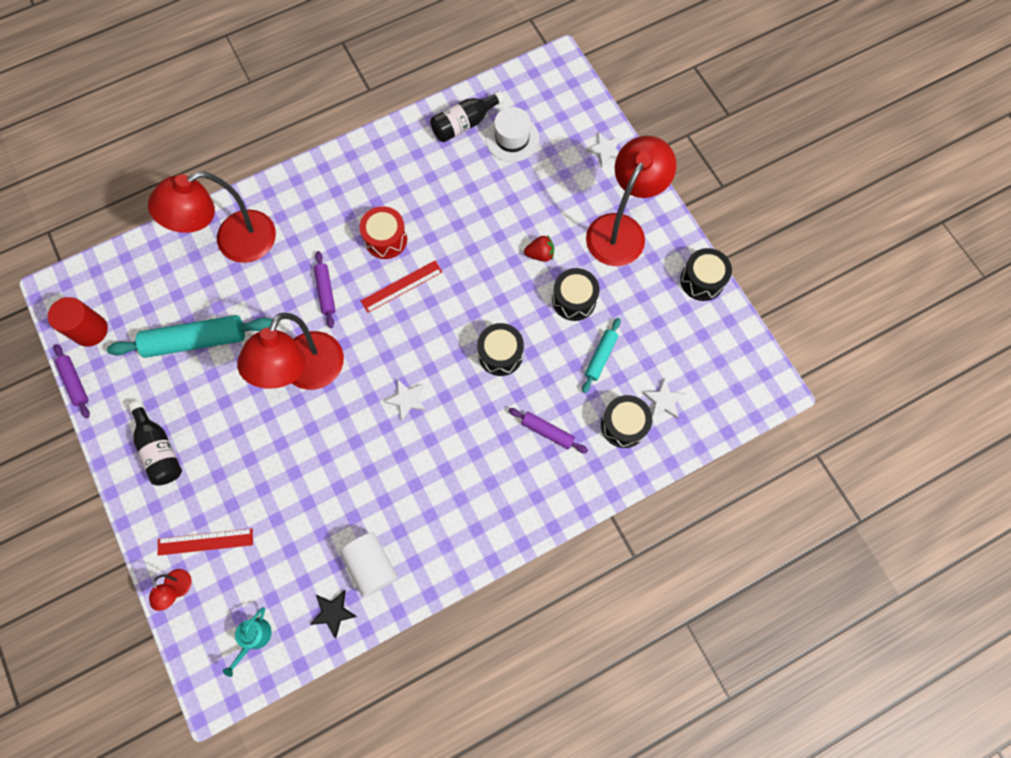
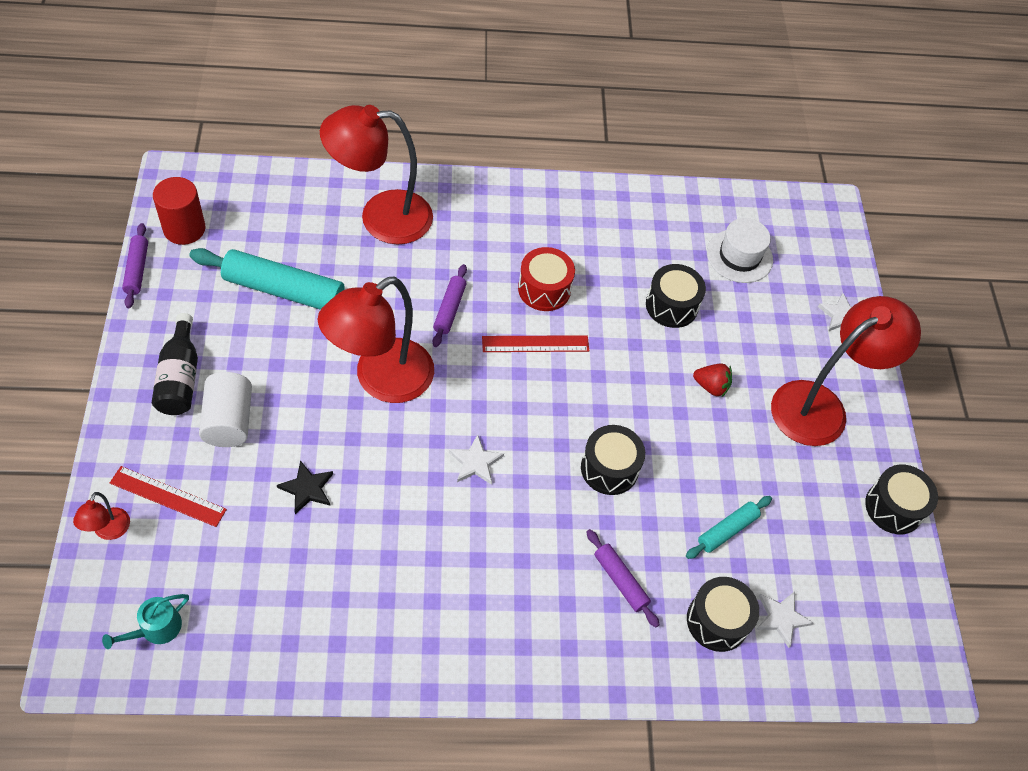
camera: 20 degrees right, 15 degrees down
black star [310,590,357,638] -> black star moved to [277,460,333,514]
white cylinder [340,532,397,597] -> white cylinder moved to [199,372,252,447]
black bottle [430,91,504,142] -> none
black drum [552,268,599,321] -> black drum moved to [646,264,706,328]

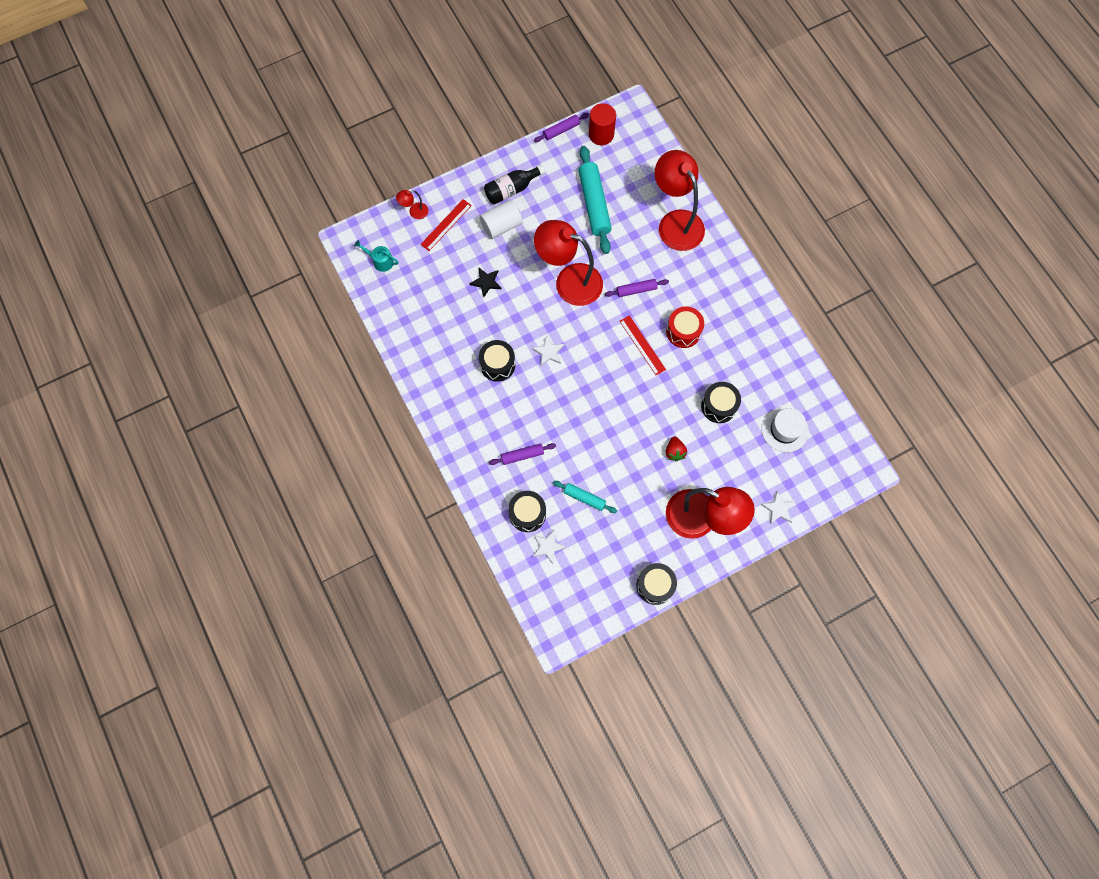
camera: 70 degrees right, 15 degrees up
red ruler [110,466,227,527] -> red ruler turned 45 degrees clockwise [420,199,472,251]
black drum [581,425,645,495] -> black drum moved to [479,340,515,382]
purple rolling pin [587,529,660,627] -> purple rolling pin turned 45 degrees clockwise [489,443,556,465]

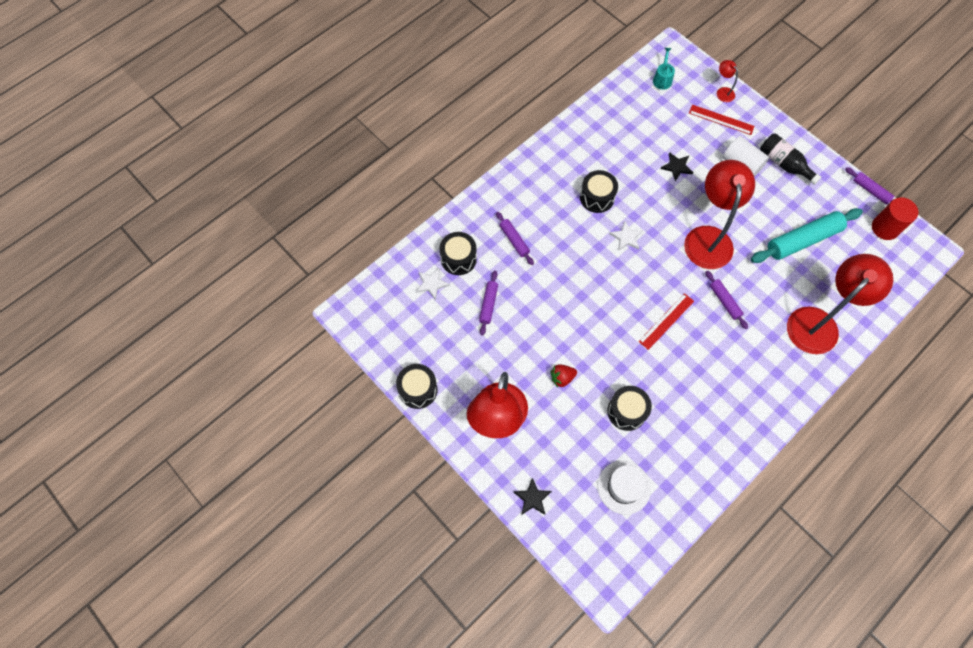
camera: 75 degrees right, 5 degrees down
turquoise rolling pin [553,481,617,513] -> purple rolling pin [479,271,498,335]
red drum [666,307,704,348] -> none
white star [761,491,795,524] -> black star [514,478,552,515]

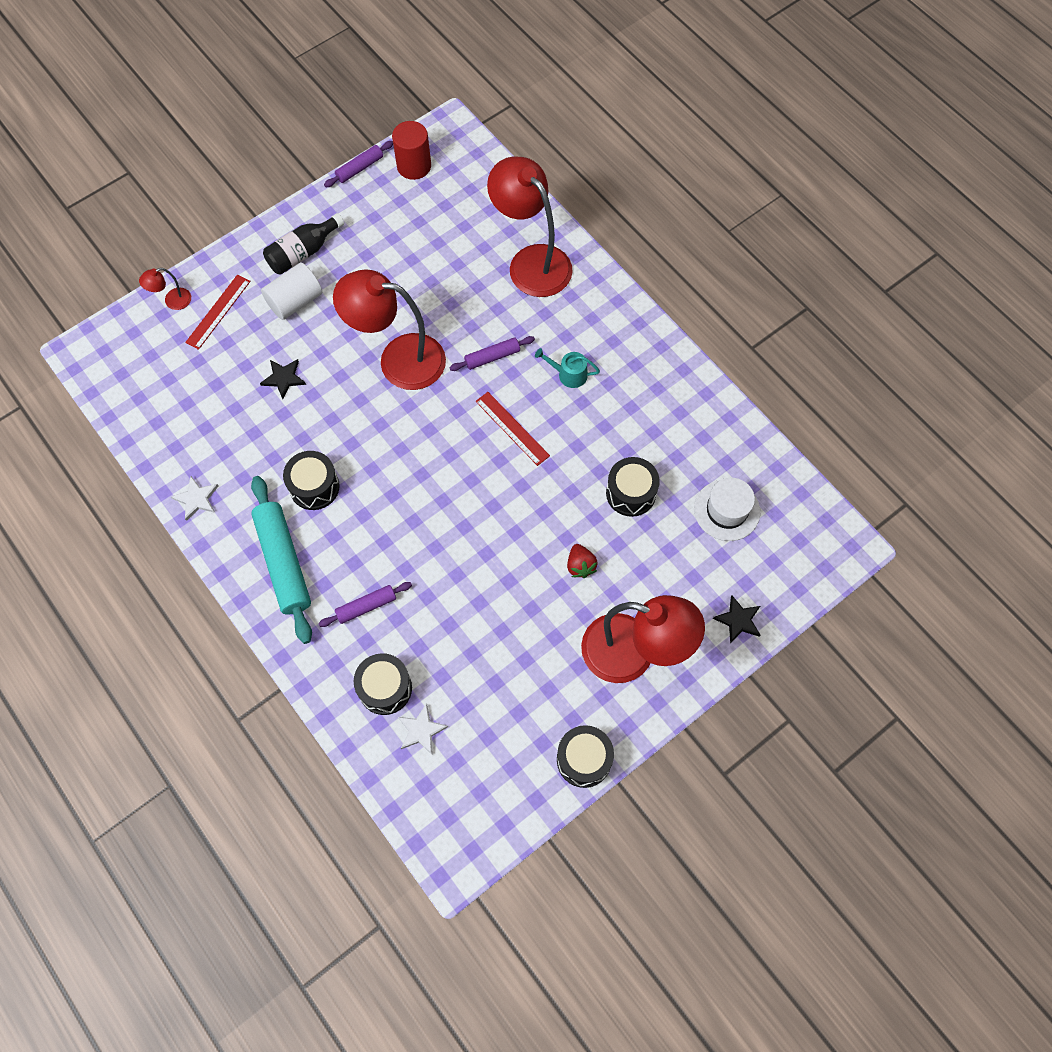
camera: 85 degrees left, 0 degrees up
purple rolling pin [479,271,498,335] -> none
white star [609,221,643,251] -> white star moved to [171,476,218,521]
turquoise watering can [653,48,675,90] -> turquoise watering can moved to [535,348,600,388]
turquoise rolling pin [751,208,863,263] -> turquoise rolling pin moved to [251,476,312,644]

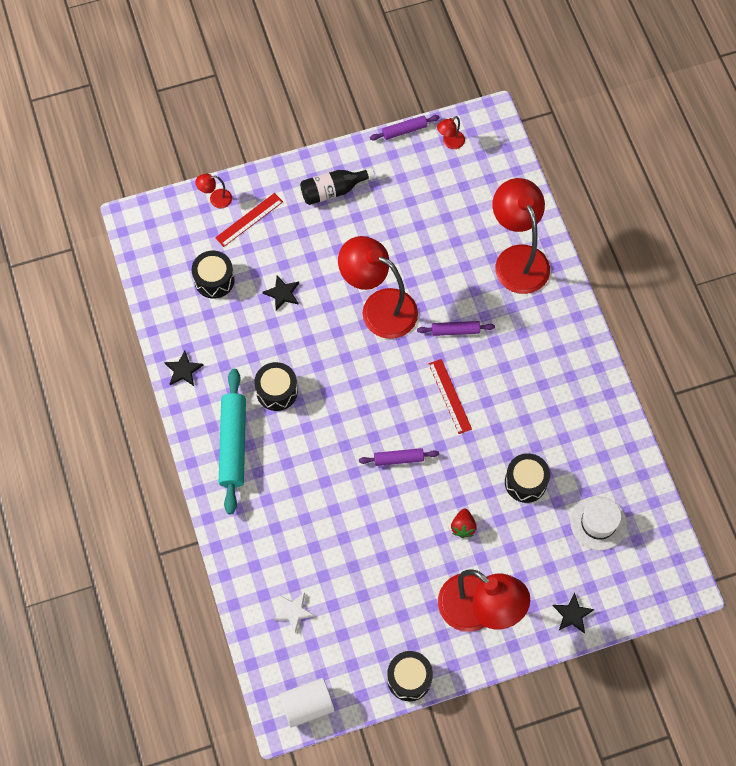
camera: 20 degrees right, 0 degrees up
white star [171,476,218,521] -> black star [164,351,204,386]
white cylinder [261,263,322,320] -> white cylinder moved to [279,678,335,728]
purple rolling pin [319,582,412,627] -> purple rolling pin moved to [359,448,439,466]
black drum [354,653,412,715] -> black drum moved to [192,251,235,299]
red cylinder [392,121,431,180] -> red lamp [437,116,465,149]
turquoise watering can [535,348,600,388] -> none

